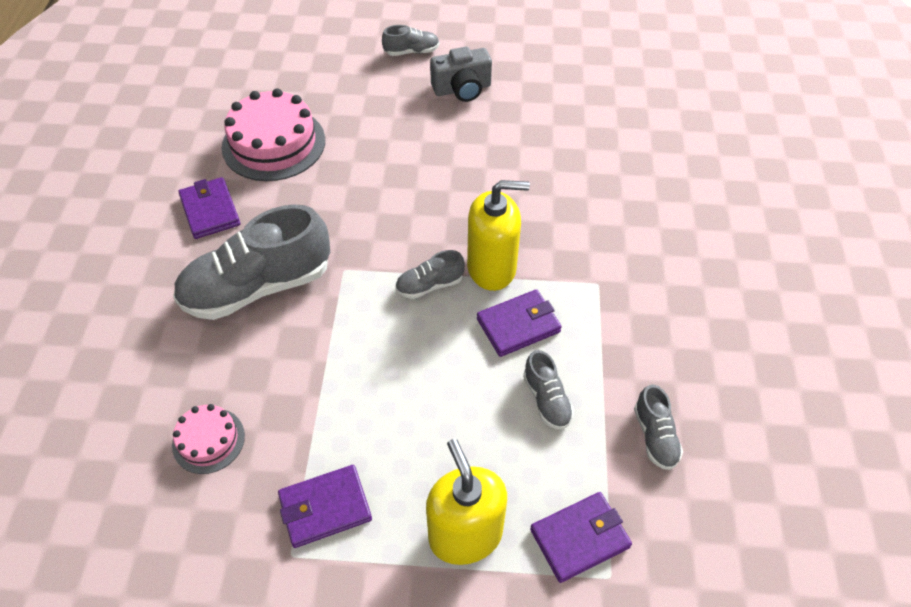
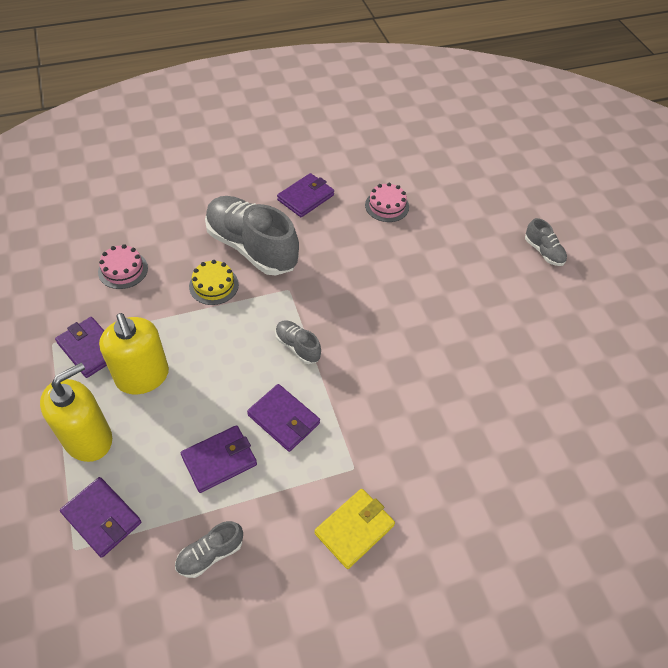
camera: 65 degrees right, 0 degrees up
pink cake [221,88,325,181] -> pink cake [365,183,409,222], size x0.53
grey camera [430,47,492,102] -> none
yellow soap dispenser [467,180,530,291] -> yellow soap dispenser moved to [99,313,169,394]
grey shoe [523,350,574,430] -> purple wallet [181,425,257,493]
none -> yellow cake [189,260,239,305]
none -> yellow wallet [315,489,395,569]

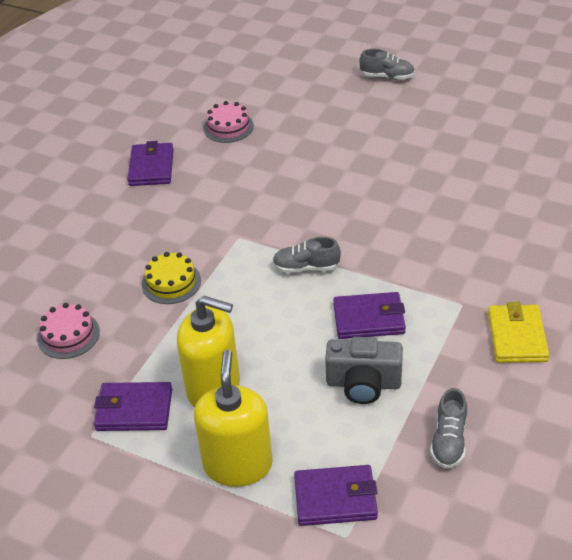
camera: 40 degrees left, 10 degrees down
purple wallet [181,425,257,493] -> grey camera [325,337,403,404]
grey shoe [205,196,299,276] -> none

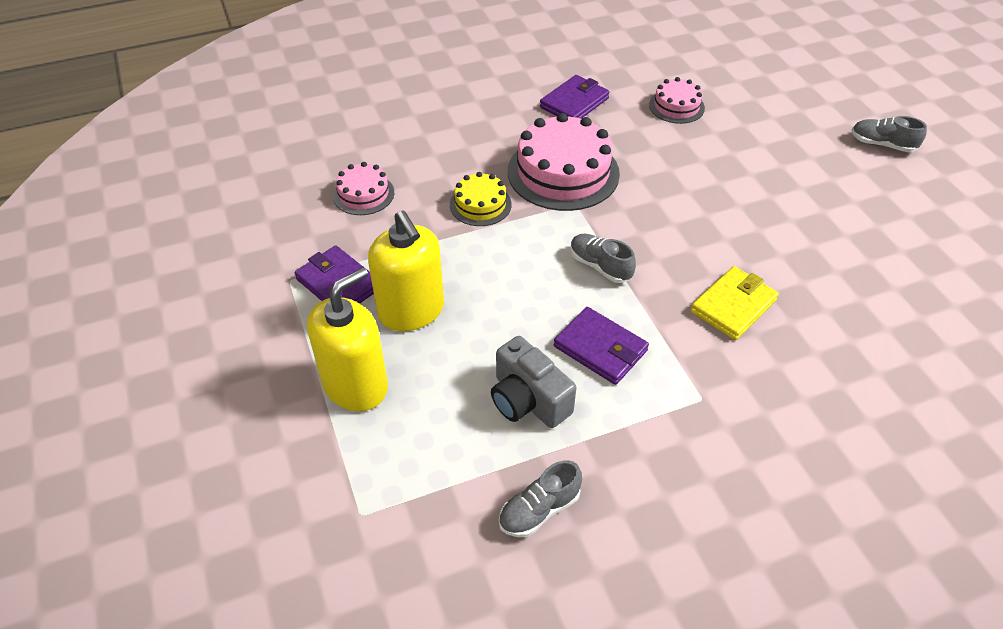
camera: 40 degrees right, 5 degrees up
purple wallet [294,465,378,526] -> none
grey shoe [359,49,415,80] -> grey shoe turned 150 degrees clockwise [851,116,927,152]
yellow wallet [488,302,549,363] -> yellow wallet moved to [691,266,779,340]
none -> pink cake [508,113,620,211]

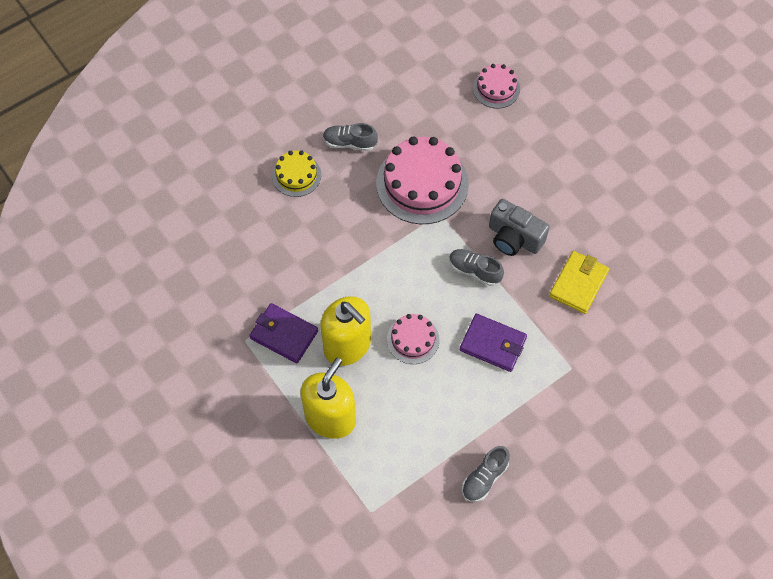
camera: 15 degrees left, 15 degrees up
pink cake [333,162,394,215] -> pink cake moved to [387,314,439,364]
yellow cake [450,172,512,226] -> yellow cake moved to [272,150,321,197]
grey camera [491,336,577,428] -> grey camera moved to [489,199,550,256]
purple wallet [540,75,610,119] -> none
grey shoe [851,116,927,152] -> grey shoe moved to [323,123,378,151]

